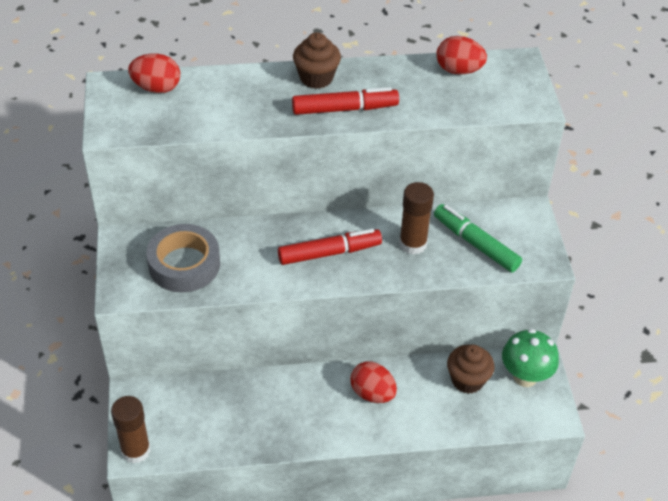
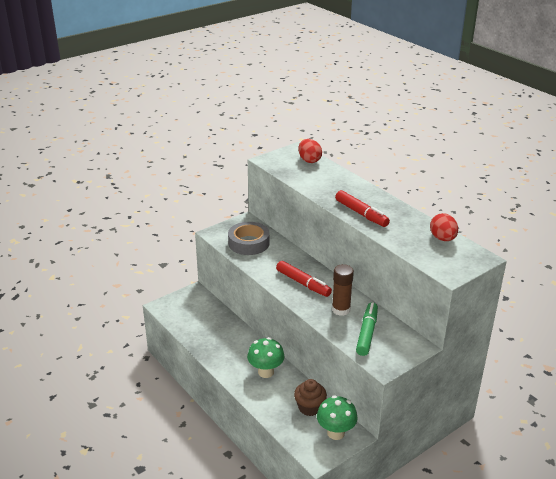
camera: 60 degrees right, 15 degrees down
brown glue stick [111,396,151,464] -> none
brown cupcake [293,32,341,89] -> none
red egg [350,362,397,403] -> green mushroom [247,337,285,378]

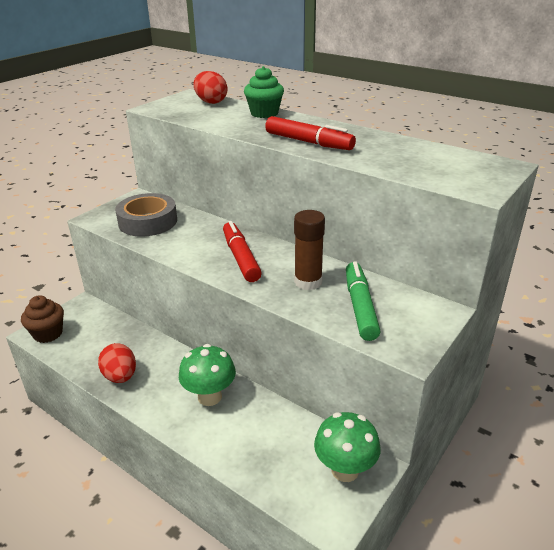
camera: 15 degrees left, 0 degrees up
red marker [276,261,332,297] -> red marker turned 135 degrees counterclockwise [223,221,262,282]
brown cupcake [294,379,327,416] -> brown cupcake moved to [21,295,64,343]
red egg [430,213,458,241] -> red egg moved to [98,343,136,383]
none -> green cupcake [244,66,284,118]

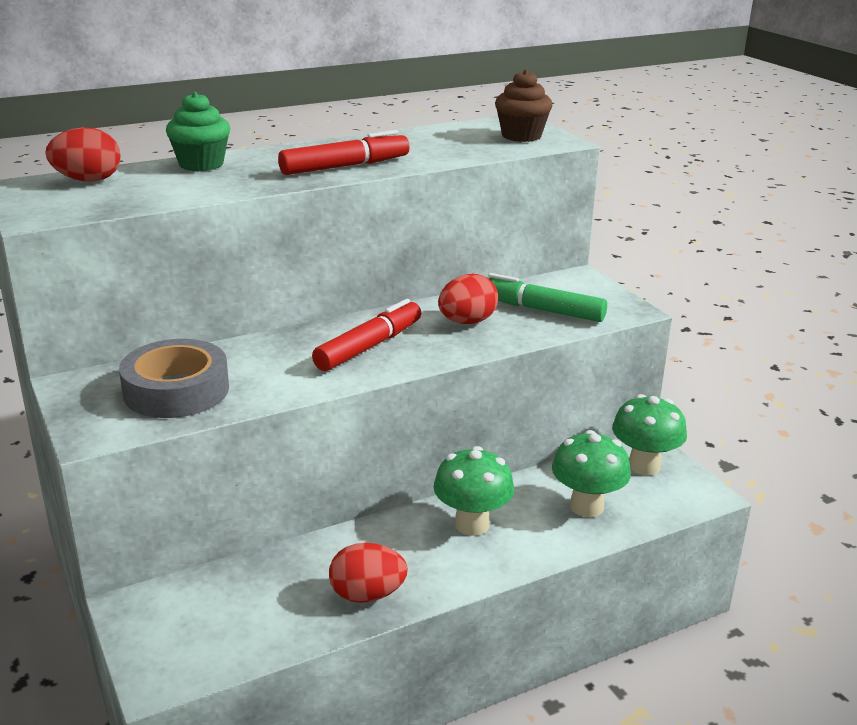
camera: 65 degrees left, 5 degrees down
brown cupcake [21,295,64,343] -> brown cupcake moved to [495,70,552,142]
red marker [223,221,262,282] -> red marker turned 120 degrees clockwise [312,299,421,371]
brown glue stick [294,210,325,290] -> red egg [438,274,498,324]
none -> green mushroom [552,430,631,517]

